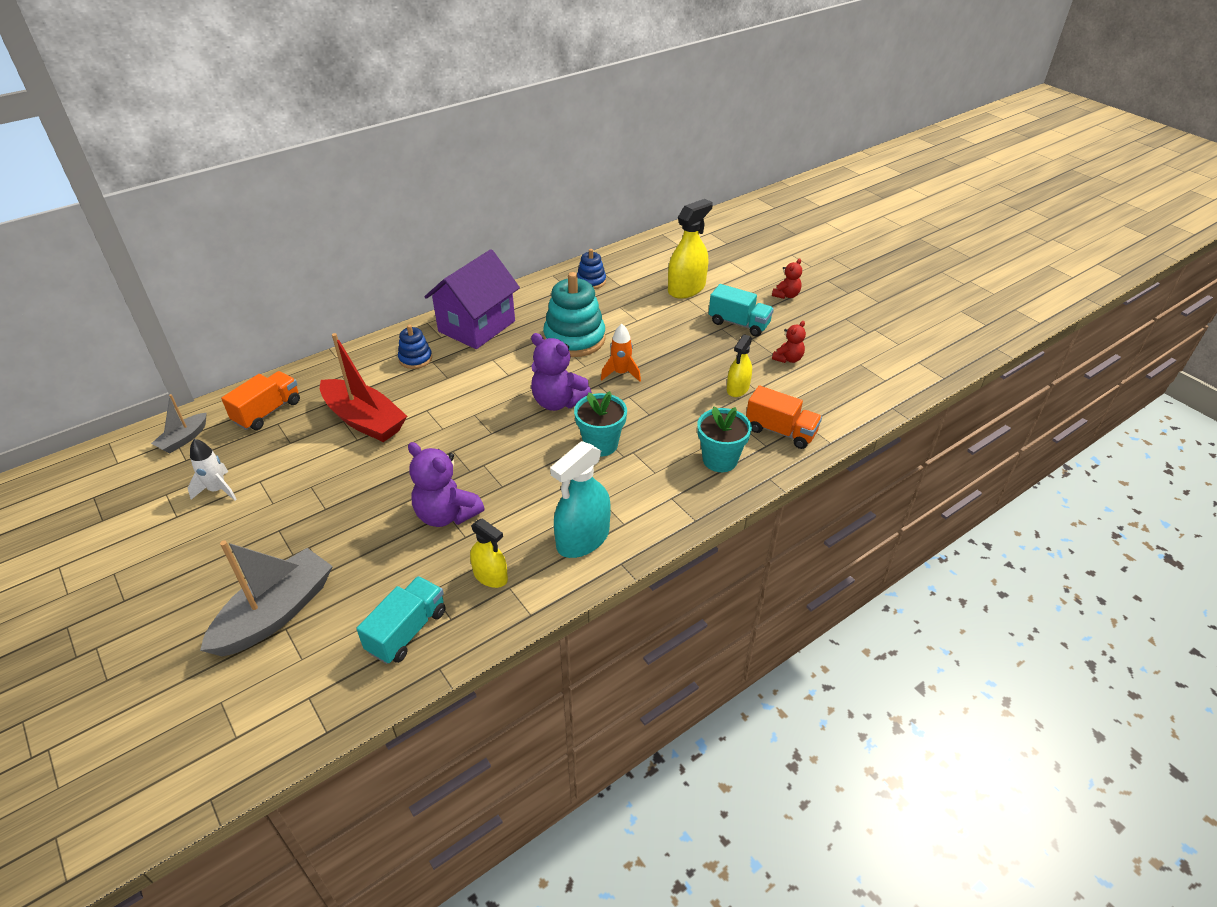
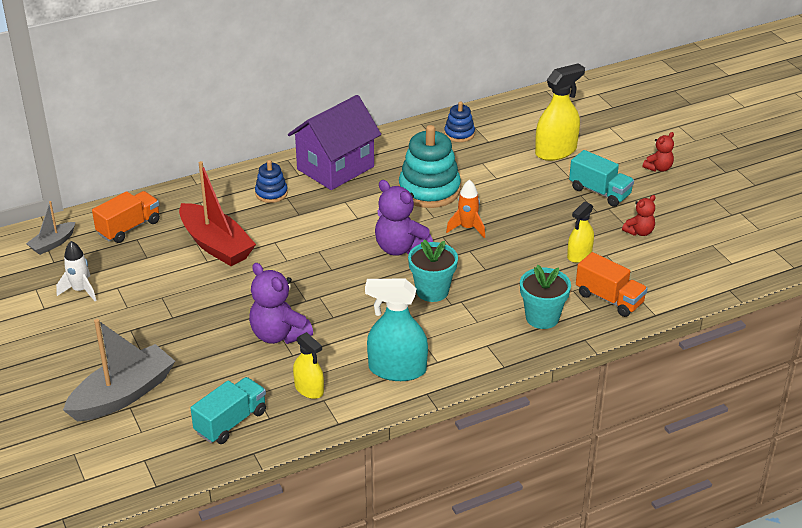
camera: 10 degrees right, 5 degrees down
turquoise spray bottle [550,441,611,558] -> turquoise spray bottle turned 45 degrees clockwise [365,279,428,381]

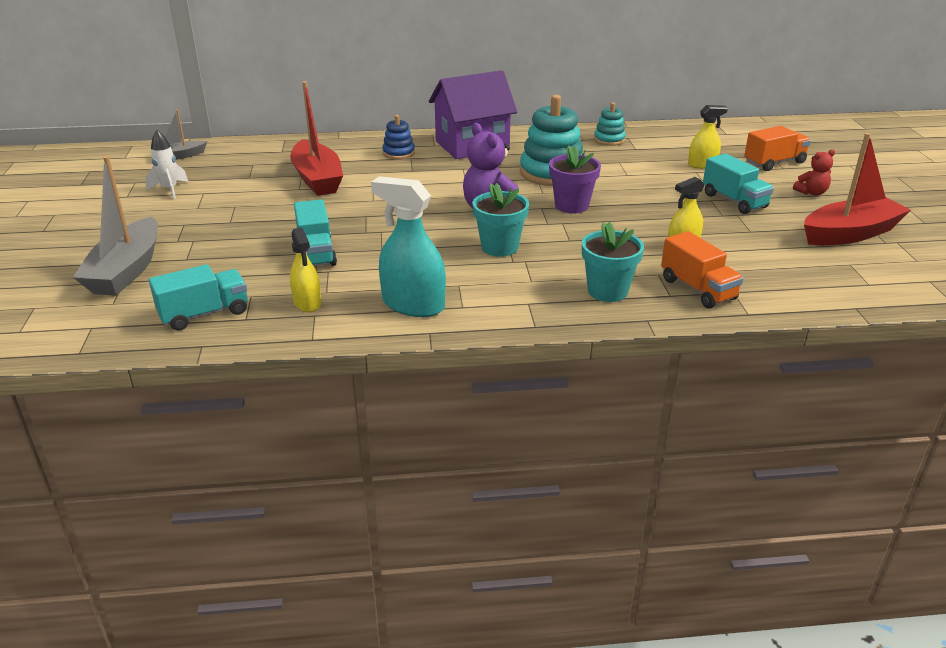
camera: 20 degrees right, 5 degrees down
grey boat [63,319,175,421] -> grey boat turned 120 degrees clockwise [73,156,158,296]
orange truck [92,191,160,243] -> orange truck moved to [744,126,811,171]
purple teddy bear [249,263,313,344] -> turquoise truck [294,199,337,266]
blue stacking toy [444,101,475,142] -> turquoise stacking toy [594,102,626,146]
orange rocket [446,179,485,238] -> purple flower pot [549,145,601,214]
yellow spray bottle [535,63,585,161] -> yellow spray bottle [688,105,728,169], size x0.61
red teddy bear [622,195,656,236] -> none
none -> red boat [804,133,911,245]

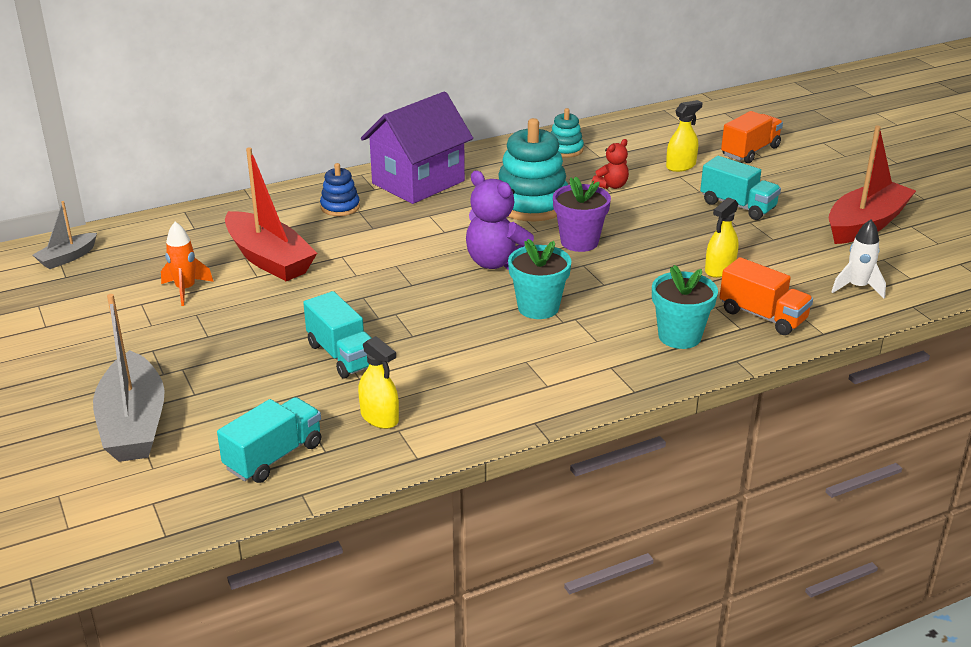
camera: 20 degrees left, 0 degrees up
white rocket [145,130,188,199] -> white rocket moved to [831,219,886,298]
turquoise spray bottle [371,176,446,317] -> none
red teddy bear [793,149,835,196] -> red teddy bear moved to [592,139,629,189]
none -> orange rocket [161,221,214,306]

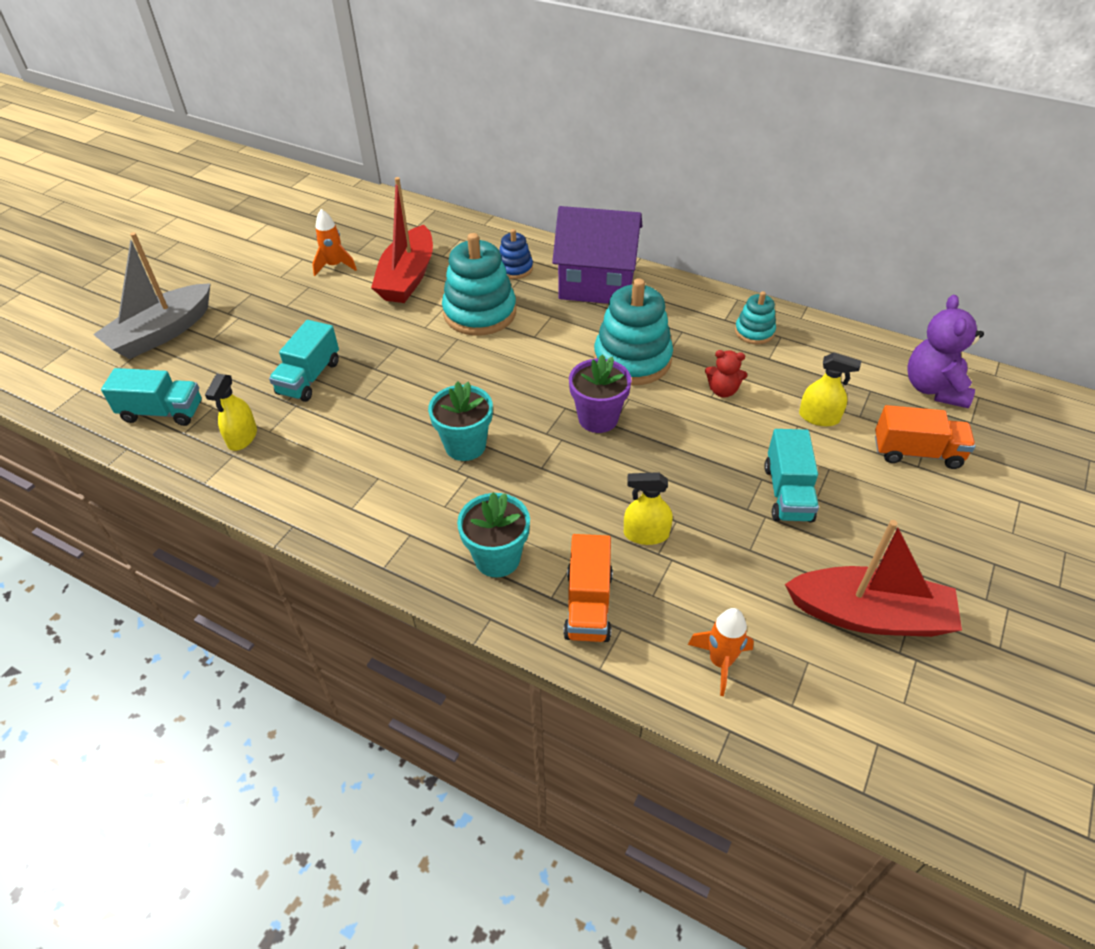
camera: 55 degrees right, 15 degrees up
grey boat [33,201,97,269] -> none
purple teddy bear [466,171,535,270] -> purple teddy bear moved to [908,295,984,408]
white rocket [831,219,886,298] -> orange rocket [688,608,754,696]
none -> turquoise stacking toy [442,233,516,336]

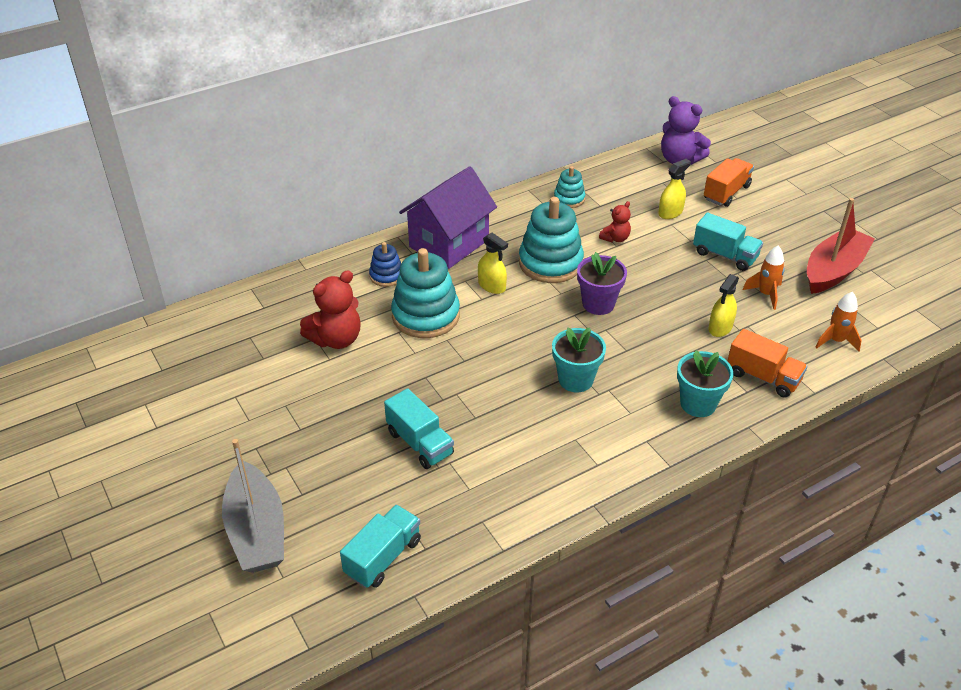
camera: 60 degrees left, 5 degrees down
yellow spray bottle [205,374,257,451] -> yellow spray bottle moved to [478,233,508,294]
orange rocket [312,209,357,276] -> orange rocket moved to [743,246,785,310]
red boat [371,177,433,303] -> red teddy bear [300,270,361,349]

